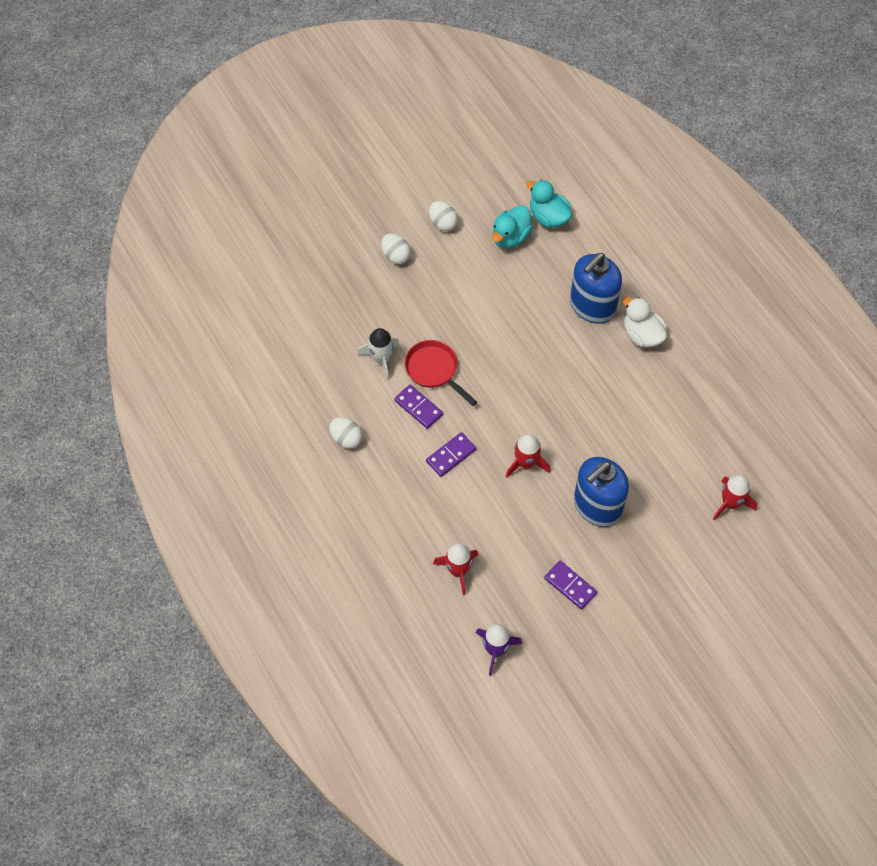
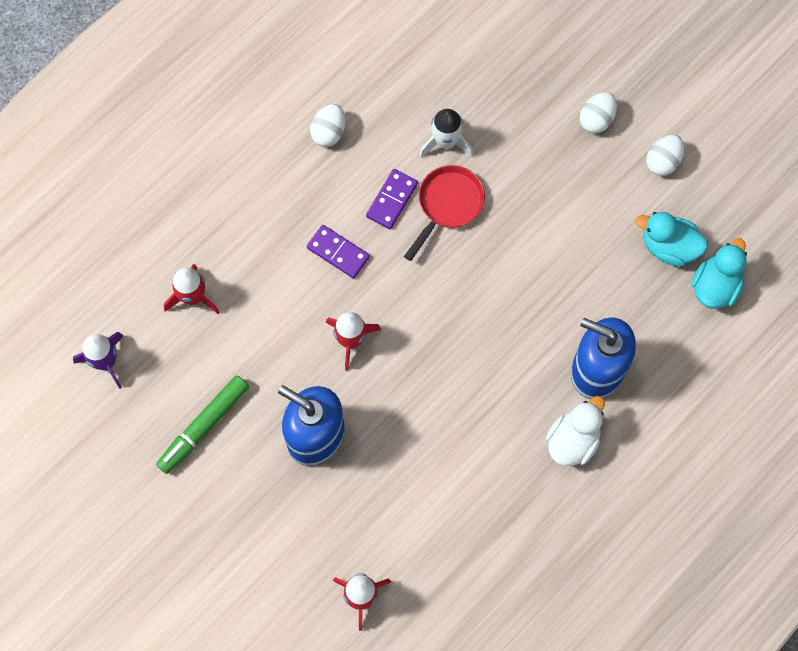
camera: 75 degrees right, 10 degrees up
purple domino [544,561,597,610] -> green marker [156,375,249,474]

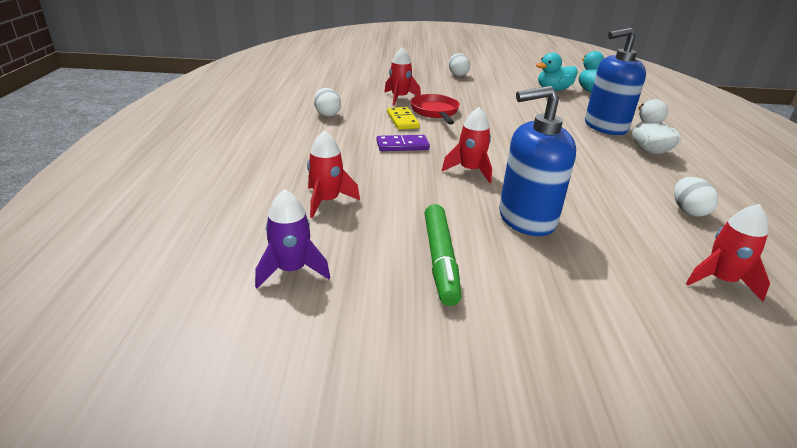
camera: 45 degrees left, 40 degrees down
purple domino [366,169,418,229] -> yellow domino [387,107,420,130]
white rocket [419,109,473,158] -> red rocket [384,47,421,106]
white egg [646,135,684,176] -> white egg moved to [674,177,719,217]

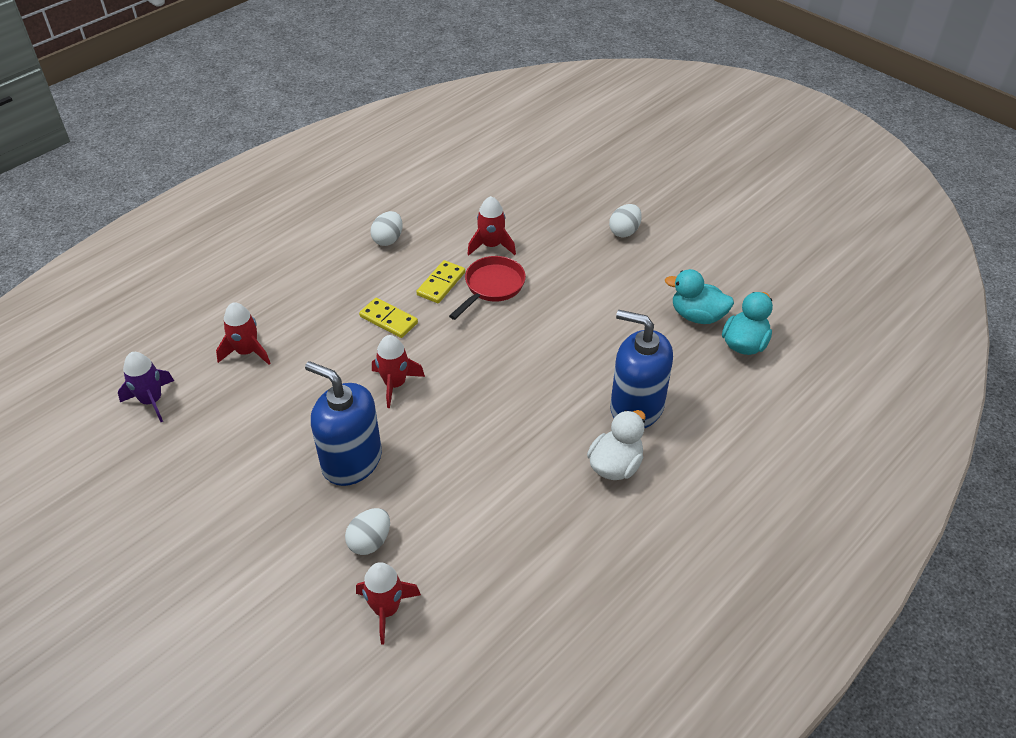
camera: 45 degrees right, 15 degrees up
purple domino [377,135,430,151] -> yellow domino [359,298,418,338]
green marker [425,204,461,306] -> none
white egg [674,177,719,217] -> white egg moved to [345,508,390,555]

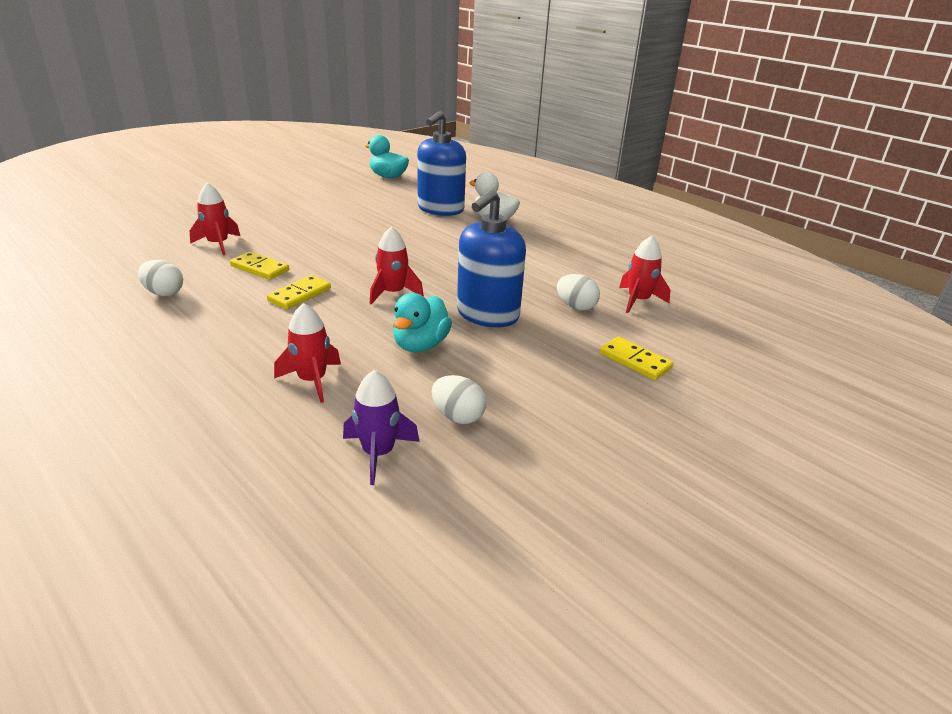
camera: 90 degrees left, 15 degrees down
red pan [449,256,526,320] -> none
white egg [609,204,642,237] -> white egg moved to [432,375,487,424]
turquoise duck [665,269,734,324] -> turquoise duck moved to [393,293,452,352]
none -> yellow domino [600,337,673,380]

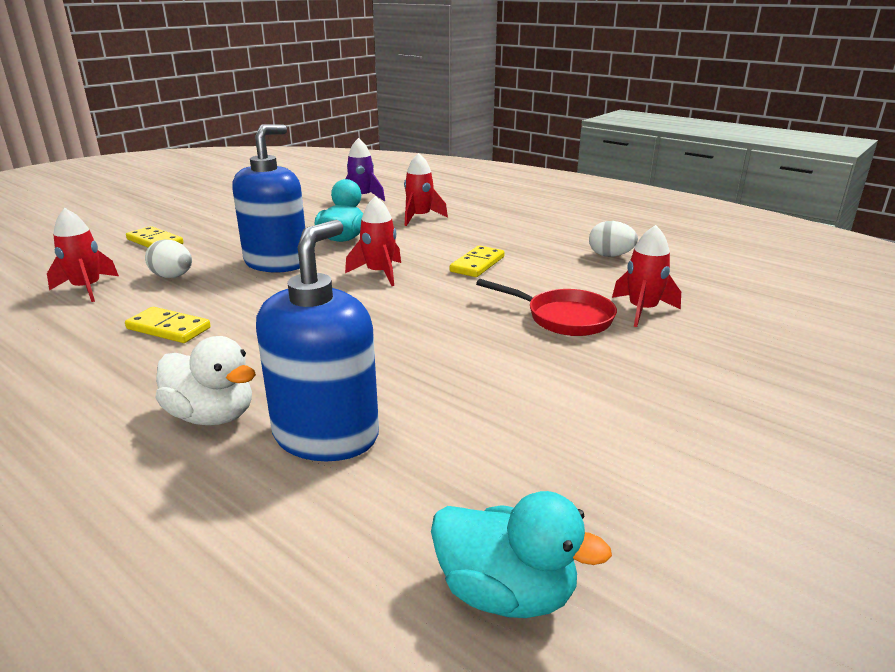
camera: 175 degrees right, 5 degrees down
yellow domino [230,252,289,280] -> yellow domino moved to [125,307,211,343]
white egg [432,375,487,424] -> none
none -> red pan [476,279,617,336]

